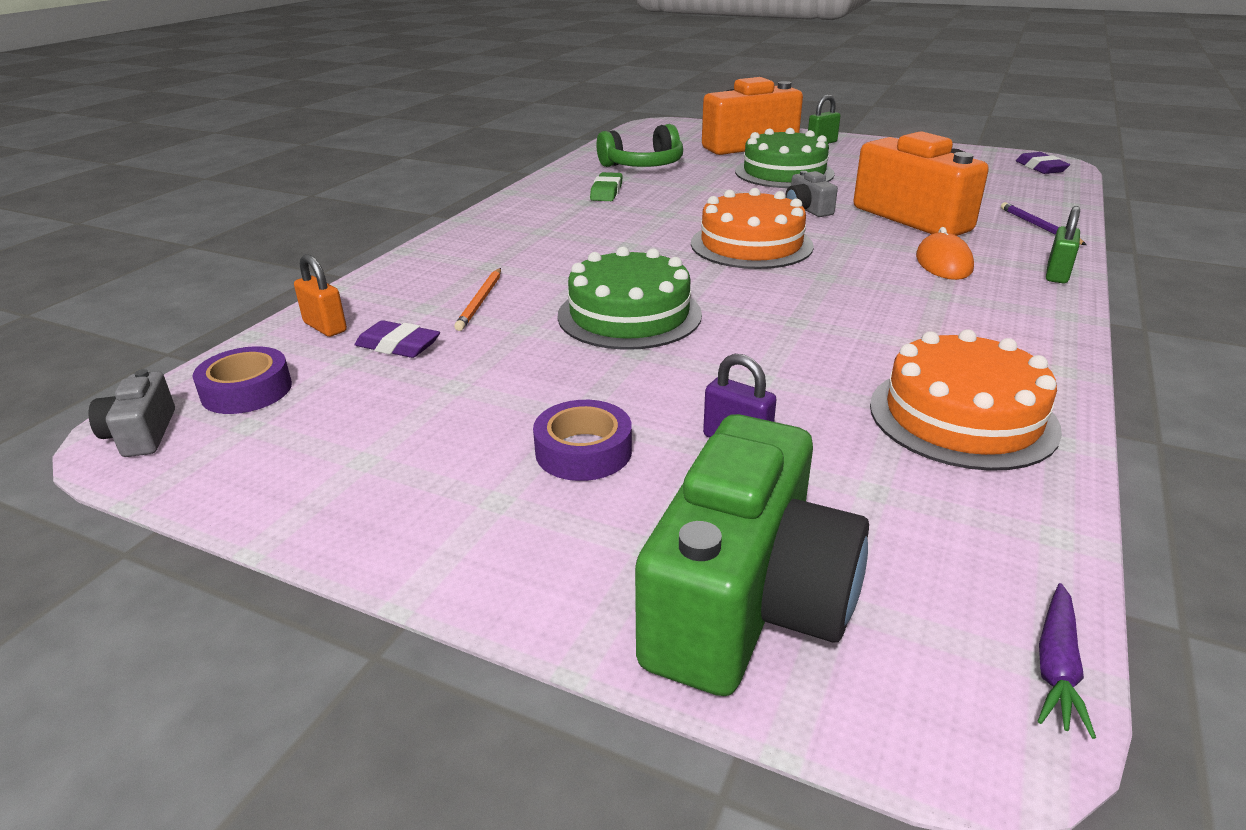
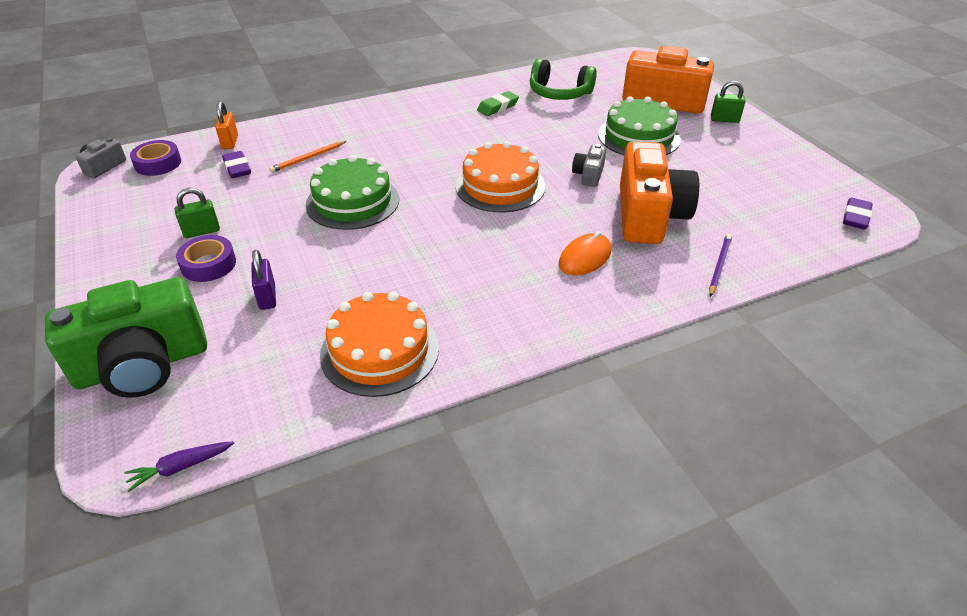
camera: 40 degrees right, 10 degrees up
green padlock [1046,206,1080,283] -> green padlock moved to [175,188,220,238]

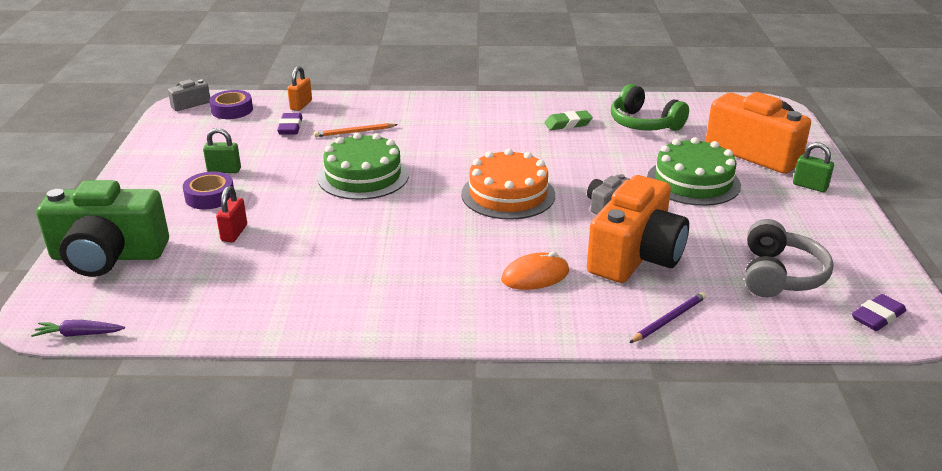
camera: 25 degrees right, 10 degrees down
purple padlock [251,250,276,310] -> red padlock [216,186,247,242]
orange cake [320,292,439,397] -> none
none -> grey headphones [745,219,834,297]

